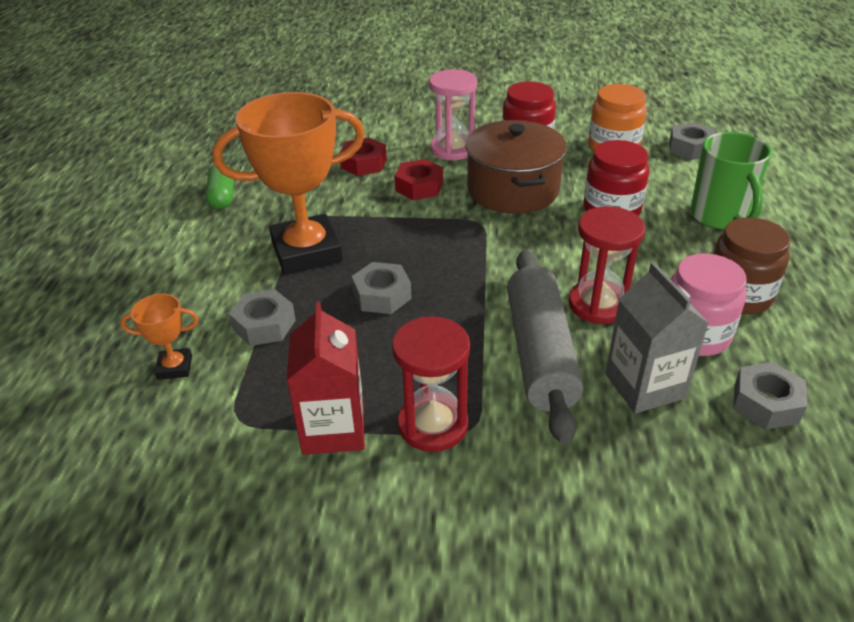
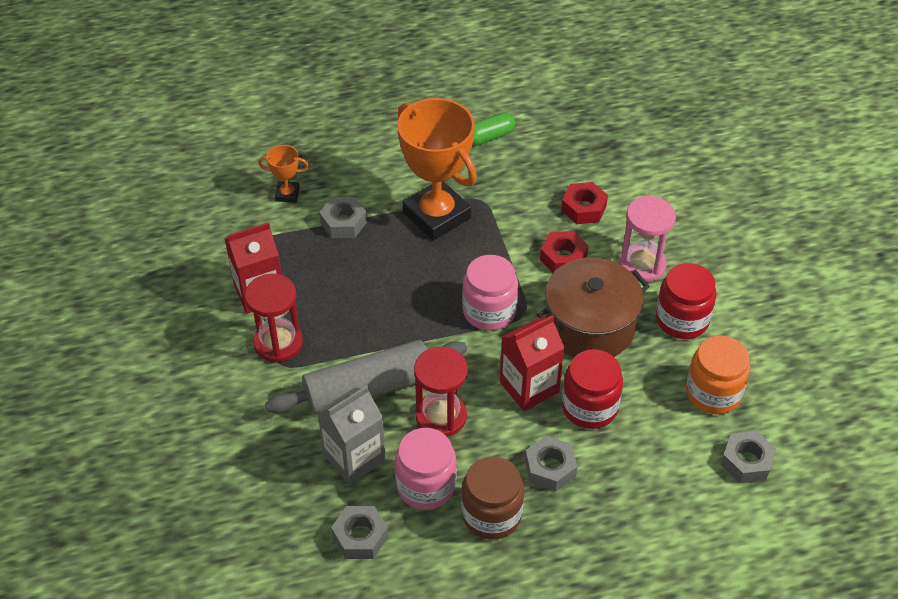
camera: 70 degrees right, 10 degrees up
orange trophy [120,294,199,380] -> orange trophy turned 60 degrees counterclockwise [258,145,309,203]
grey nut [352,262,412,314] -> grey nut moved to [525,436,577,492]
green mug [690,132,772,230] -> none
none -> pink jar [462,255,518,331]
none -> red carton [500,315,565,411]

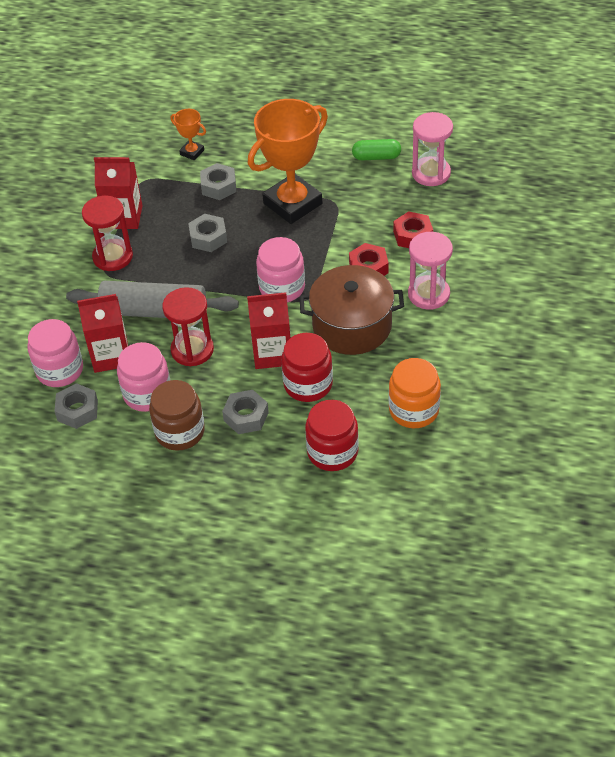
camera: 30 degrees right, 0 degrees up
grey carton [317,385,386,485] -> red carton [77,294,128,373]
orange trophy [397,98,477,240] -> orange trophy turned 60 degrees clockwise [248,99,328,224]
red jar [656,263,716,339] -> red jar moved to [305,400,359,471]
grey nut [721,431,776,483] -> grey nut moved to [188,214,227,252]
none -> pink jar [28,319,83,387]
none -> pink hourglass [412,112,453,186]

